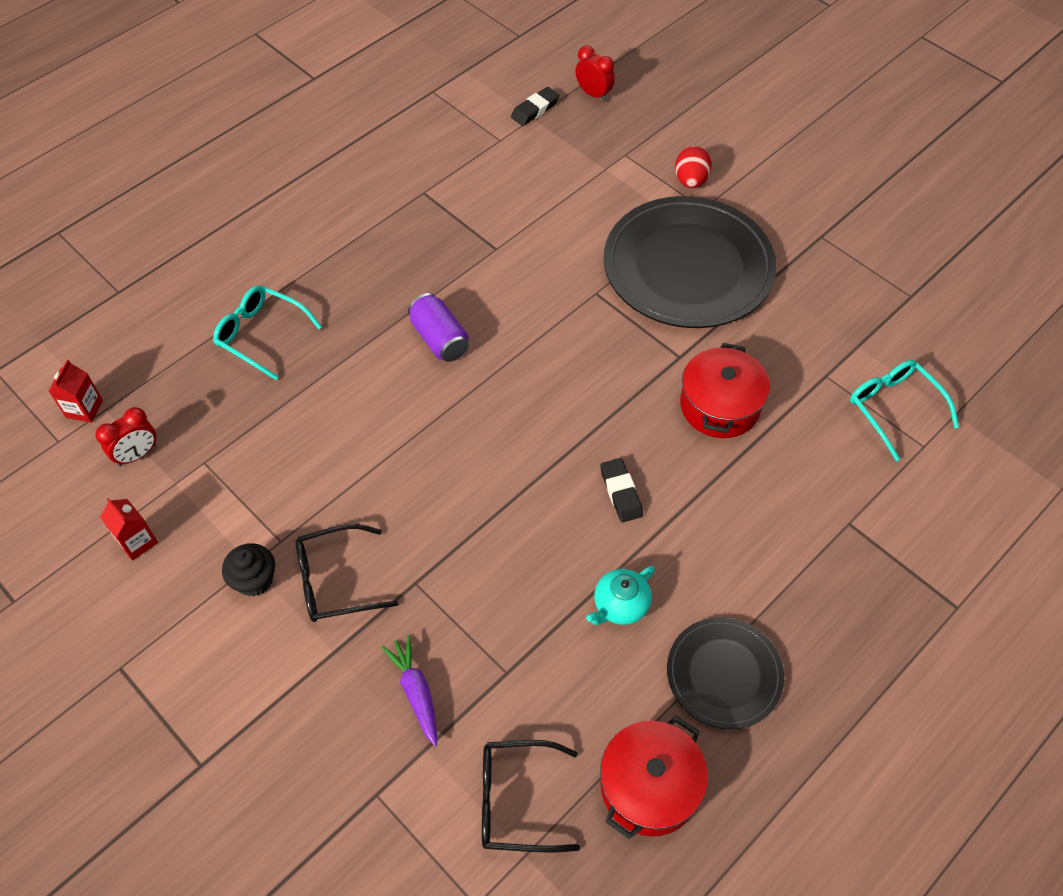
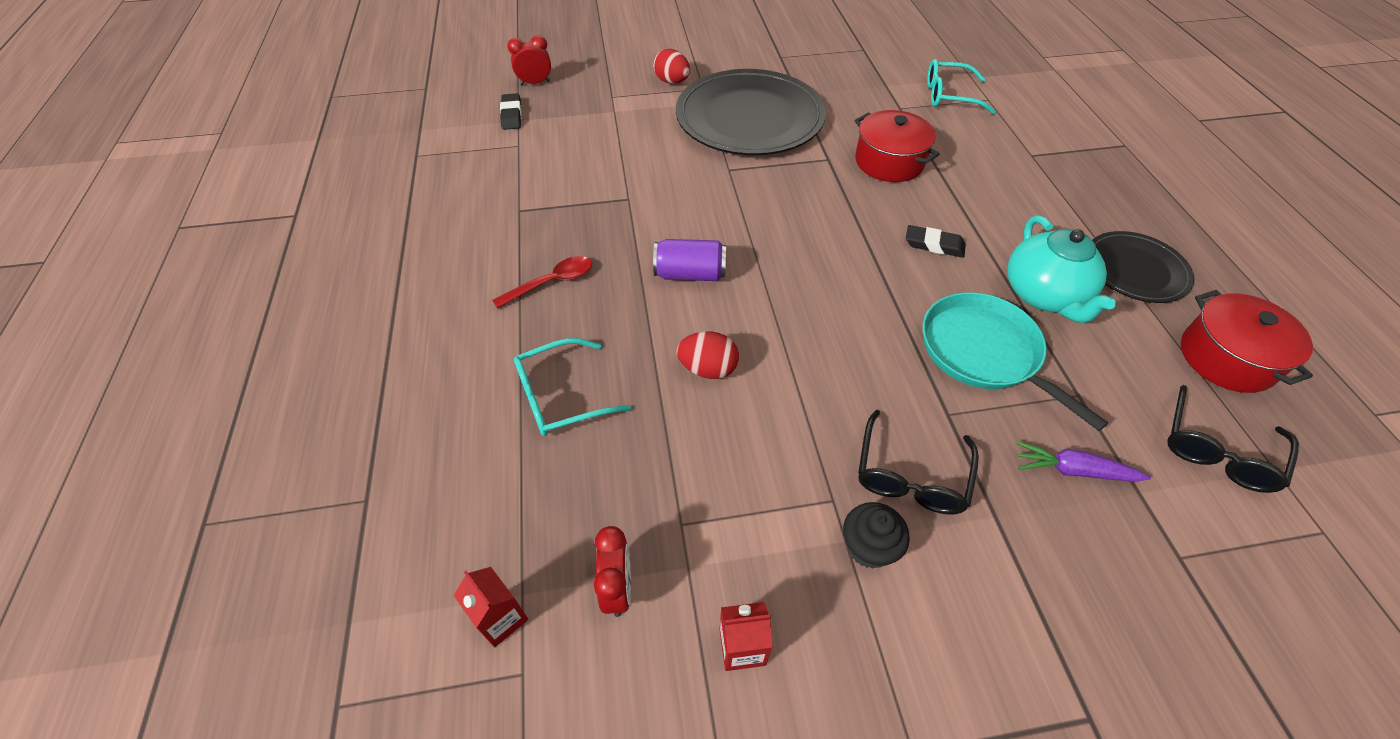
camera: 55 degrees left, 5 degrees down
turquoise teapot [586,566,655,625] -> turquoise teapot [1007,215,1116,323], size x1.68
none -> red spoon [492,256,592,309]
none -> red egg [677,332,739,379]
none -> turquoise pan [923,292,1108,431]

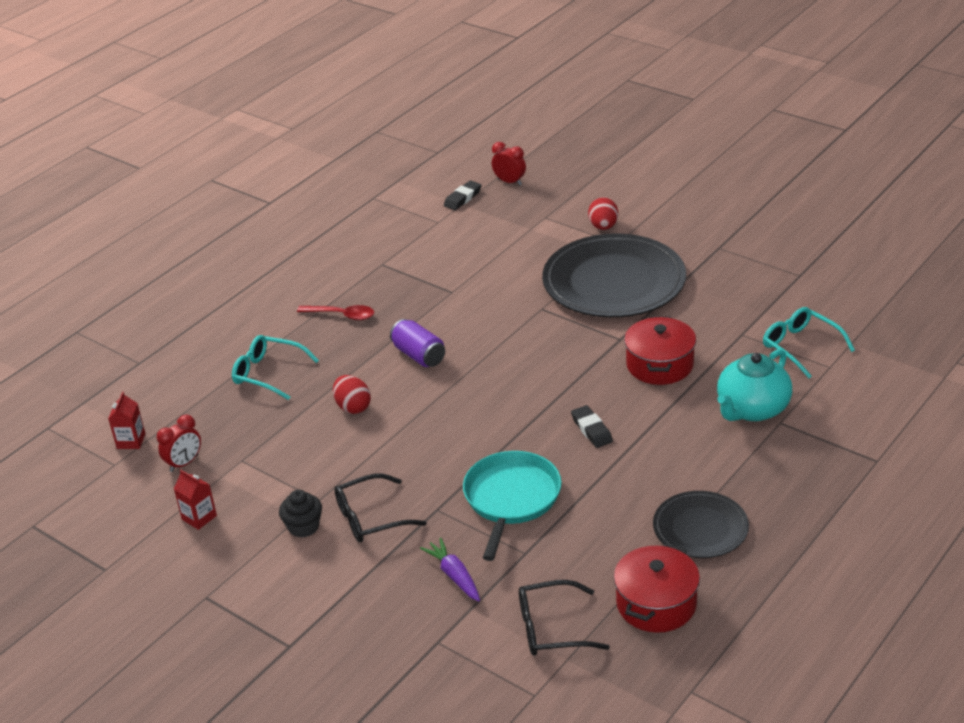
camera: 50 degrees right, 15 degrees down
turquoise teapot [1007,215,1116,323] -> turquoise teapot moved to [717,349,792,421]

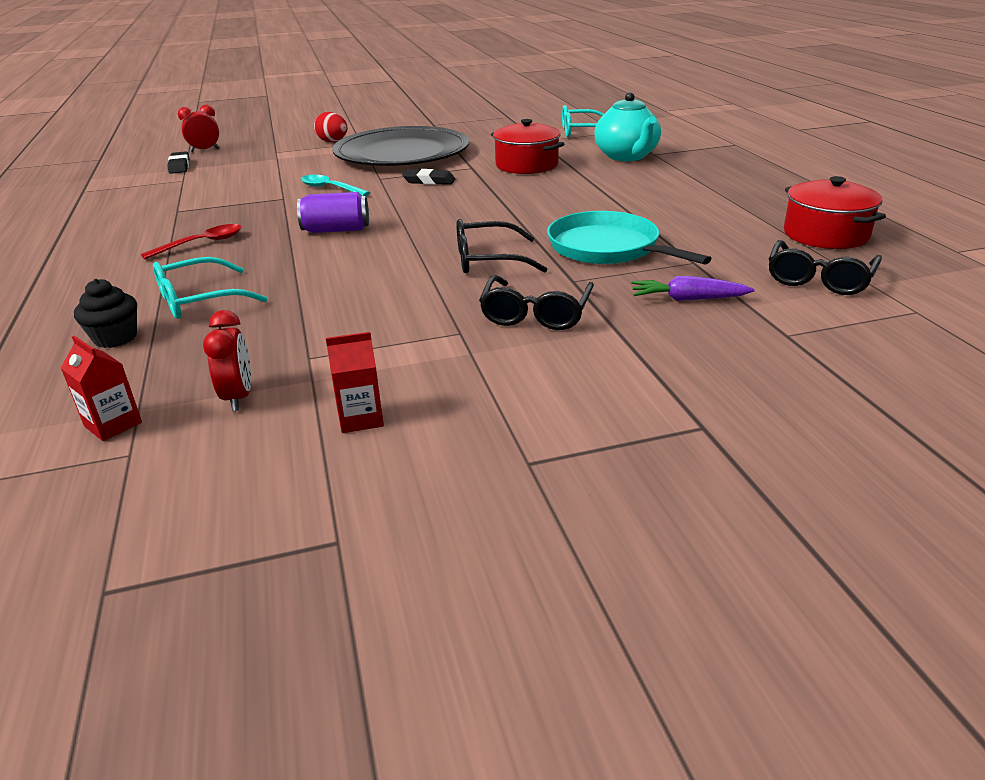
camera: 55 degrees left, 5 degrees down
black cupcake [279,490,322,538] -> black cupcake moved to [74,279,137,348]
red egg [333,375,371,414] -> none
black eraser [571,405,613,448] -> black eraser moved to [402,169,455,185]
black plate [653,491,749,558] -> none
none -> turquoise spoon [301,175,370,196]
none -> black glasses [456,219,547,273]

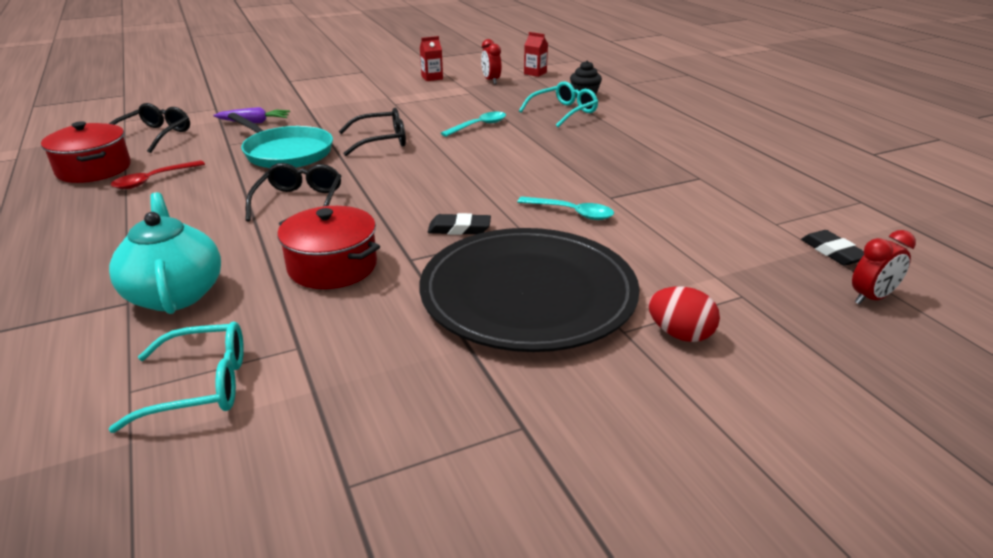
camera: 170 degrees right, 0 degrees up
red spoon [141,224,242,259] -> red spoon moved to [111,160,205,189]
purple can [297,192,369,233] -> none
black glasses [479,275,594,330] -> black glasses moved to [246,163,341,222]
none -> turquoise spoon [441,112,506,137]

